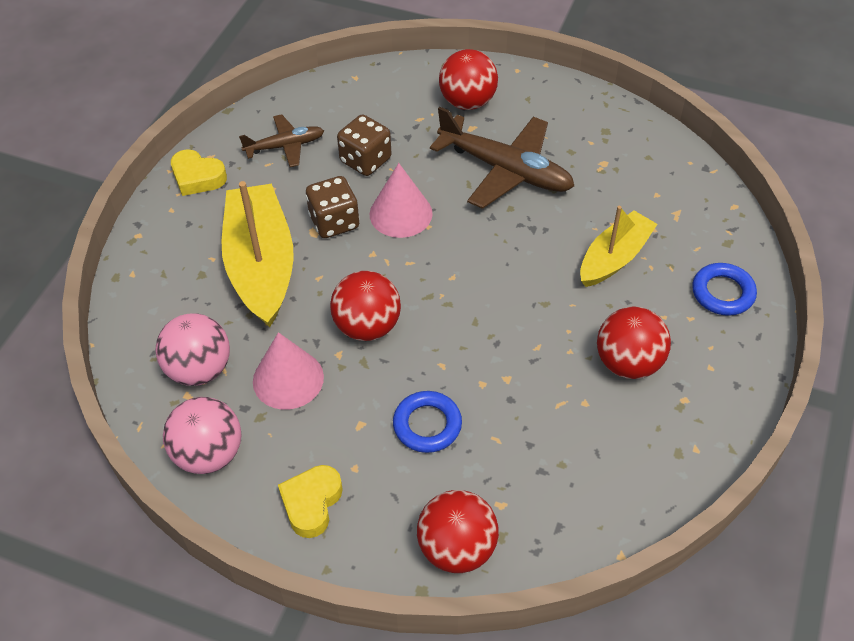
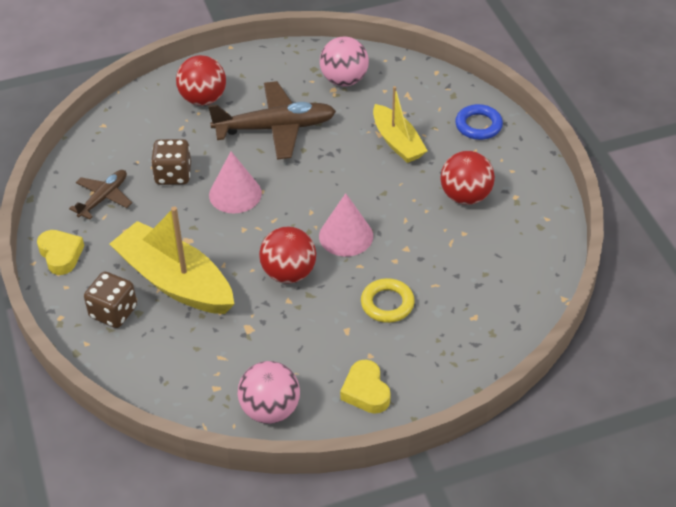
camera: 40 degrees left, 5 degrees down
pink ball [155,313,230,386] -> pink ball moved to [320,37,369,86]
yellow heart [171,149,227,196] -> yellow heart turned 105 degrees counterclockwise [37,230,84,275]
pink cone [253,332,324,410] -> pink cone moved to [319,193,373,257]
brown dice [306,176,359,238] -> brown dice moved to [84,272,137,328]
blue ring [393,391,462,453] -> yellow ring [361,278,415,323]
red ball [417,490,499,573] -> none
yellow boat [580,206,658,287] -> yellow boat turned 150 degrees clockwise [373,86,428,163]

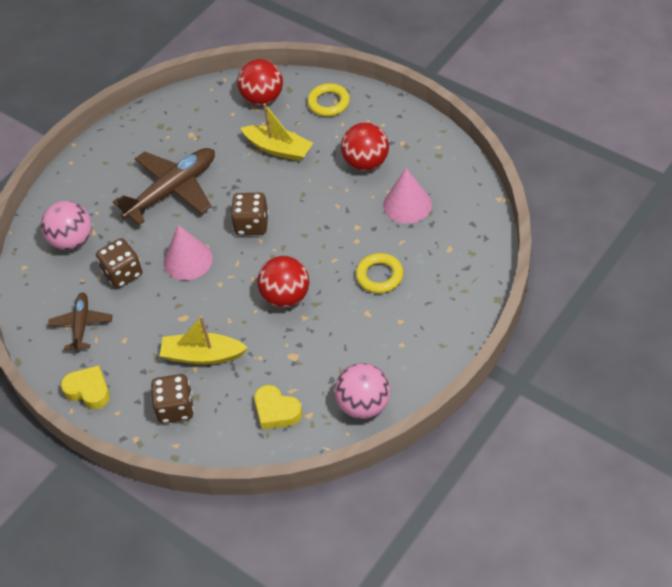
camera: 30 degrees left, 5 degrees up
yellow boat [110,206,234,314] -> yellow boat [159,316,248,365], size x0.62
red ball [176,55,226,106] -> red ball moved to [237,59,283,105]
pink cone [319,193,373,257] -> pink cone moved to [383,168,432,224]
pink ball [320,37,369,86] -> pink ball moved to [41,201,92,250]
yellow heart [340,359,391,414] -> yellow heart moved to [254,385,302,430]
blue ring [455,104,503,140] -> yellow ring [307,83,350,117]
none -> brown dice [231,193,269,235]

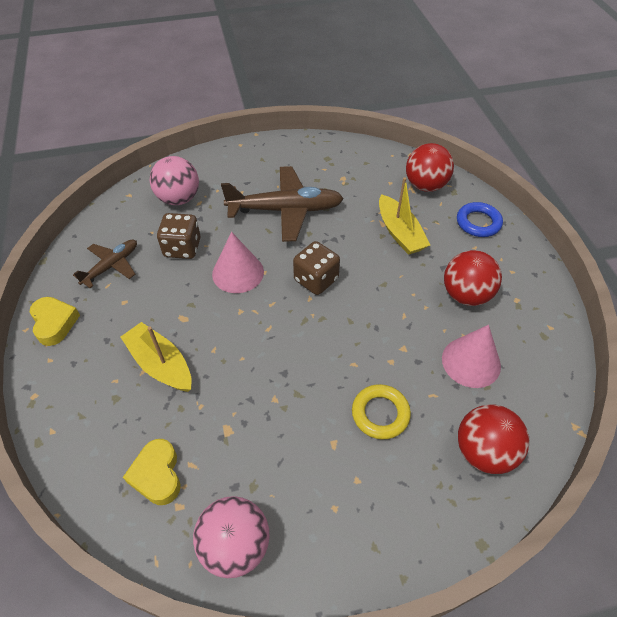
camera: 35 degrees right, 0 degrees up
brown dice [151,374,194,423] -> none
red ball [257,256,309,308] -> red ball moved to [458,404,530,474]
yellow ring [307,83,350,117] -> blue ring [457,202,503,237]

